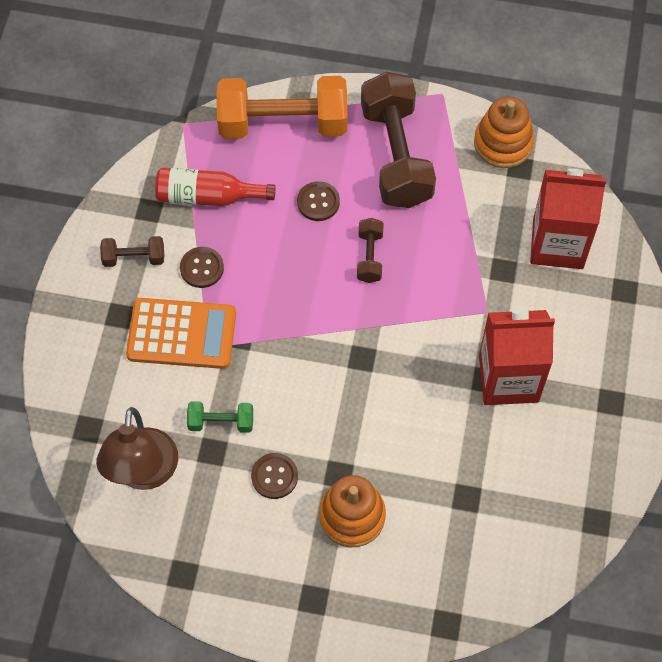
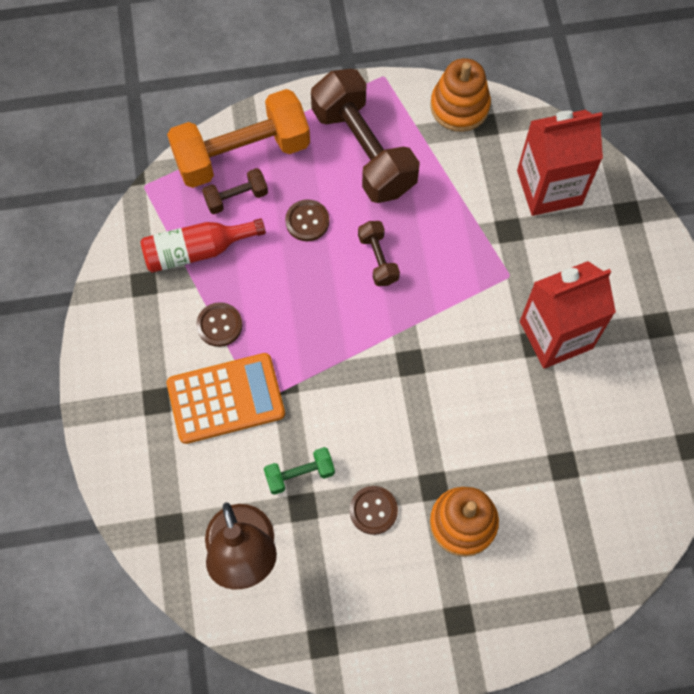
camera: 20 degrees left, 5 degrees up
brown dumbbell [100,236,164,267] -> brown dumbbell moved to [202,168,268,214]

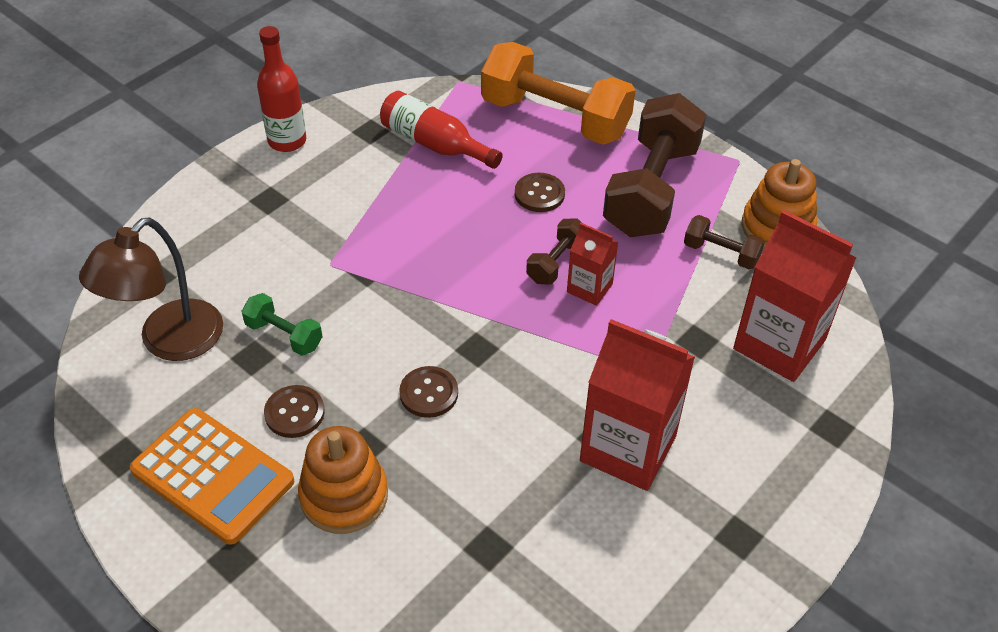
camera: 50 degrees right, 20 degrees down
orange calculator [167,353,285,444] -> orange calculator moved to [130,408,294,545]
brown button [196,302,242,347] -> brown button moved to [399,366,458,418]
brown dumbbell [202,168,268,214] -> brown dumbbell moved to [684,215,765,269]
none -> red bottle [257,26,306,152]
none -> red carton [567,223,619,306]

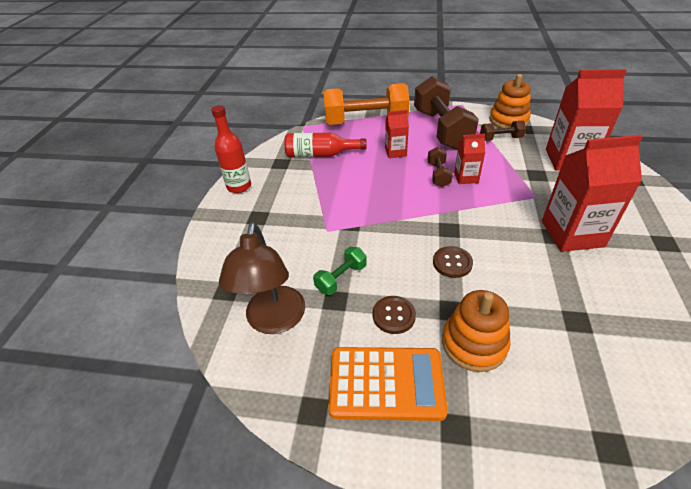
camera: 30 degrees left, 5 degrees down
green dumbbell [241,293,323,356] -> green dumbbell turned 45 degrees counterclockwise [313,247,367,295]
brown button [515,173,565,212] -> red carton [385,110,409,158]

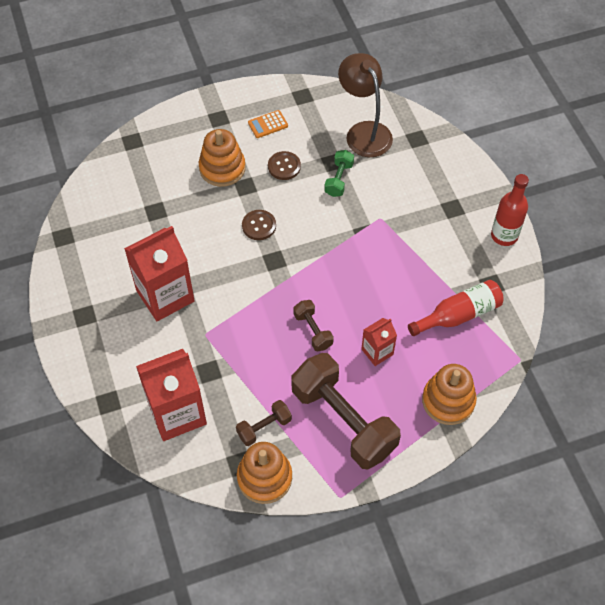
camera: 150 degrees right, 15 degrees up
orange dumbbell [323,83,410,125] -> orange stacking toy [422,364,477,425]
orange calculator [328,347,448,421] -> orange calculator [248,110,288,138], size x0.47
red carton [454,134,485,184] -> none

